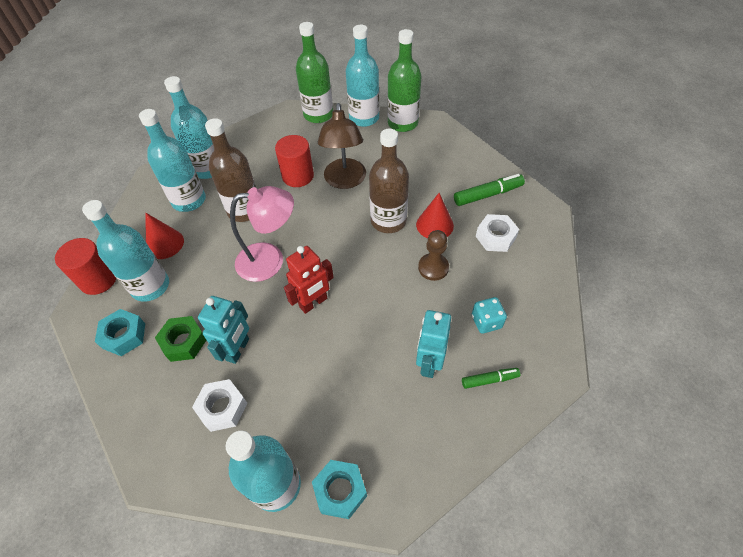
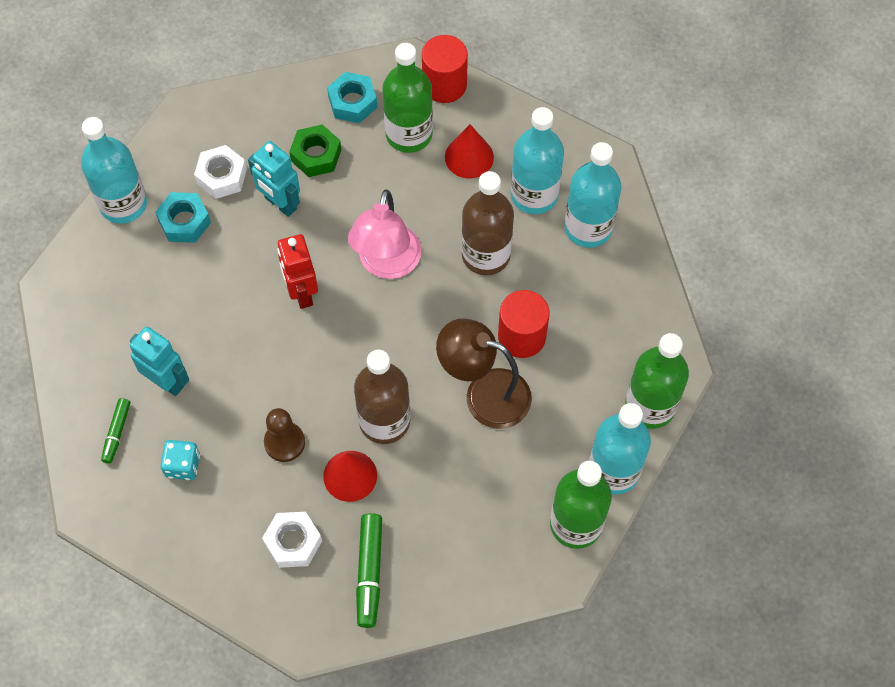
camera: 110 degrees right, 10 degrees up
turquoise bottle [82,200,169,302] -> green bottle [382,43,433,153]
turquoise nut [312,460,367,519] -> turquoise nut moved to [155,192,211,243]

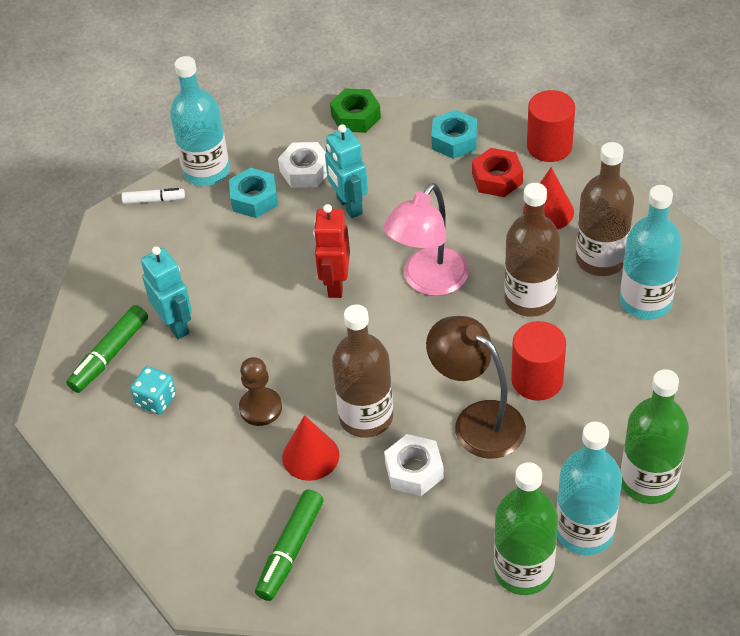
camera: 25 degrees right, 15 degrees down
green marker [101,398,130,464] -> green marker [66,305,148,393], size x1.62
white nut [262,512,322,568] -> white nut moved to [384,434,444,496]
green nut [289,124,341,177] -> green nut moved to [330,89,381,133]
green bottle [382,43,433,153] -> red nut [472,148,523,197]
turquoise bottle [510,107,564,214] -> brown bottle [576,142,634,276]
none -> white marker [122,188,185,204]

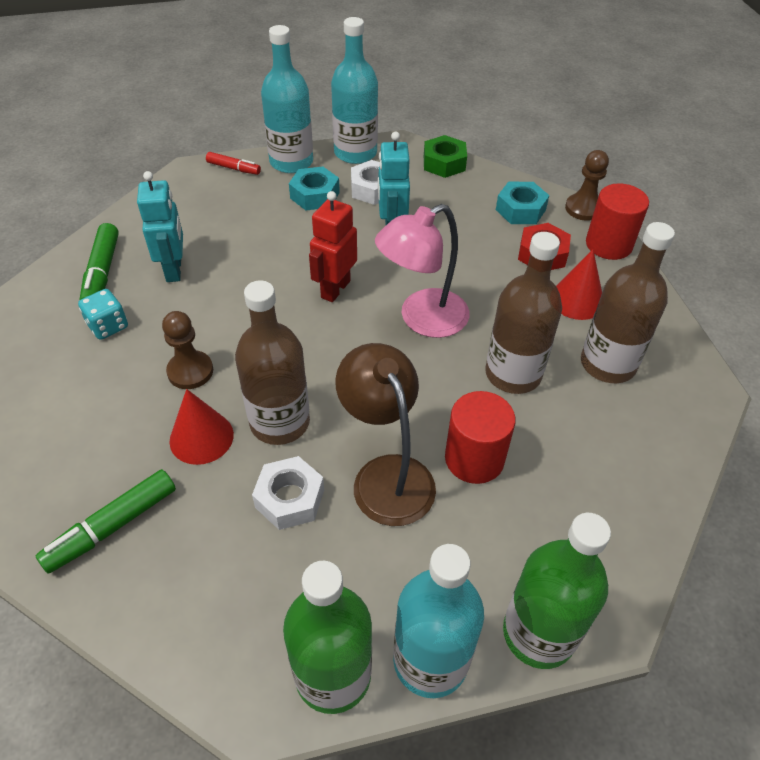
camera: 20 degrees right, 0 degrees up
green marker [66,305,148,393] -> green marker turned 60 degrees counterclockwise [79,223,119,300]
white marker [122,188,185,204] -> red marker [206,152,261,175]
turquoise bottle [620,185,682,320] -> turquoise bottle moved to [331,17,378,164]
none -> brown pawn [565,150,609,221]

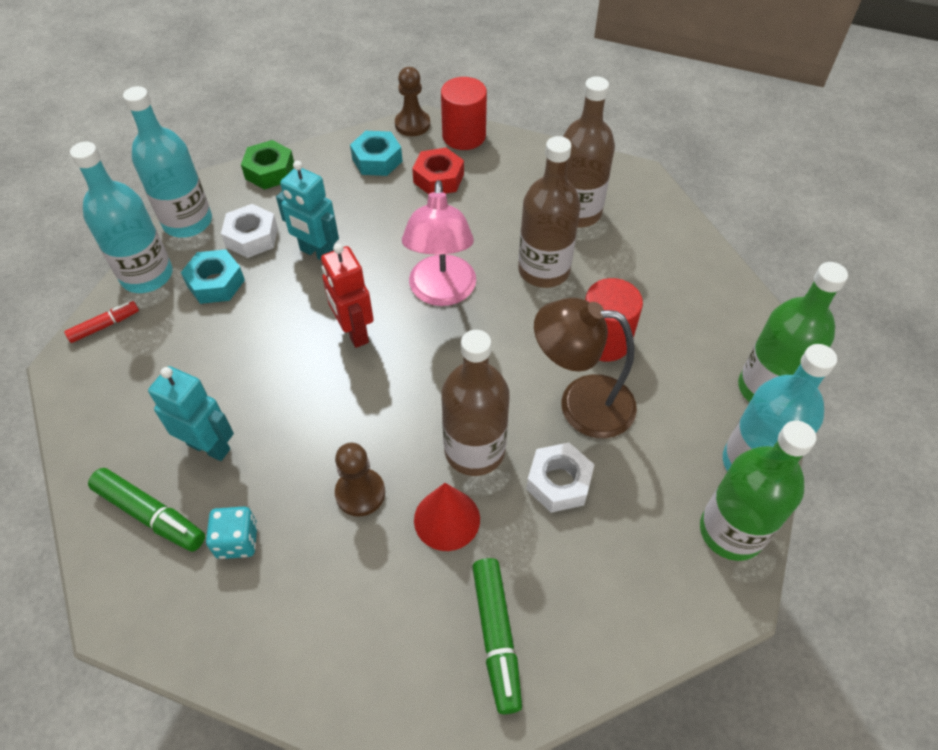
camera: 55 degrees left, 5 degrees up
red cone [556,249,602,320] -> none

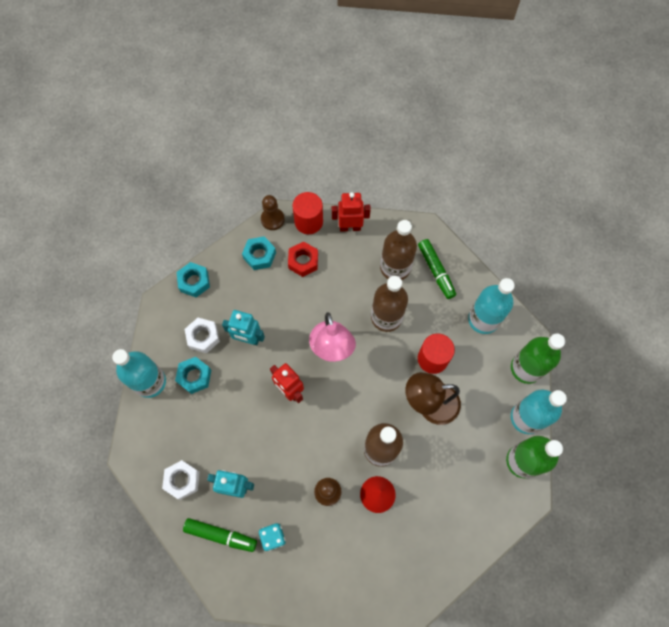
camera: 15 degrees left, 15 degrees up
red marker [64,301,139,343] -> none
turquoise bottle [123,86,212,238] -> turquoise bottle moved to [468,278,515,334]
green nut [241,140,294,189] -> turquoise nut [177,262,210,297]
green marker [472,558,522,714] -> green marker moved to [418,239,456,299]
white nut [526,443,594,513] -> white nut moved to [162,460,200,500]
none -> red robot [332,192,371,232]

